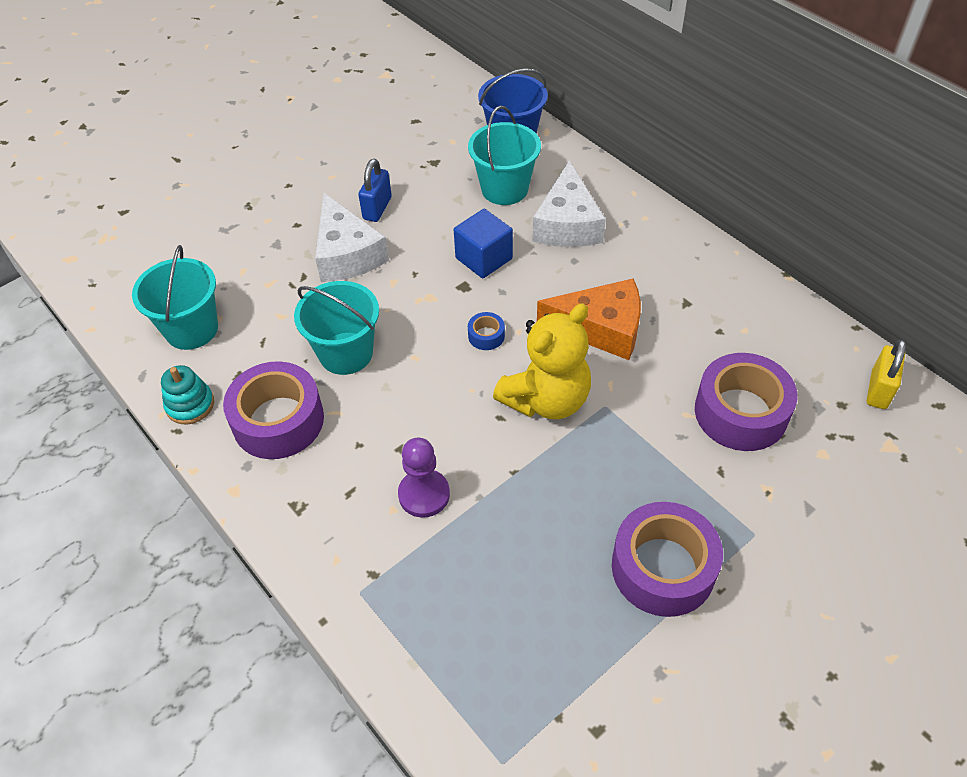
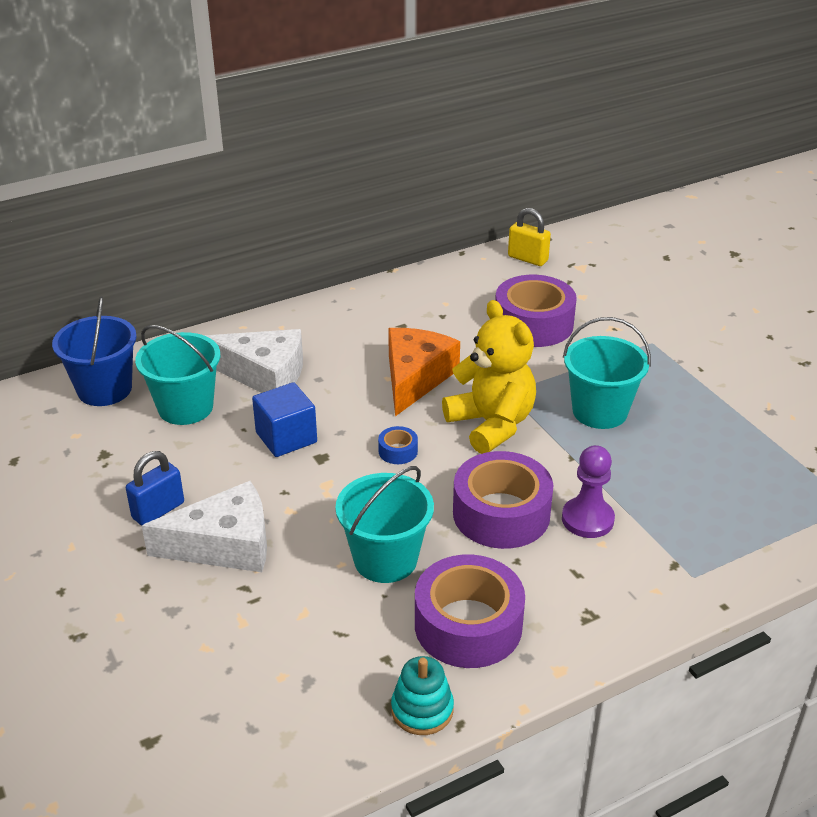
camera: 80 degrees left, 15 degrees down
turquoise bucket [132,245,218,350] -> turquoise bucket moved to [563,317,651,429]
blue padlock [358,159,392,222] -> blue padlock turned 75 degrees counterclockwise [126,451,184,526]
purple tape [612,502,723,617] -> purple tape moved to [453,451,553,549]

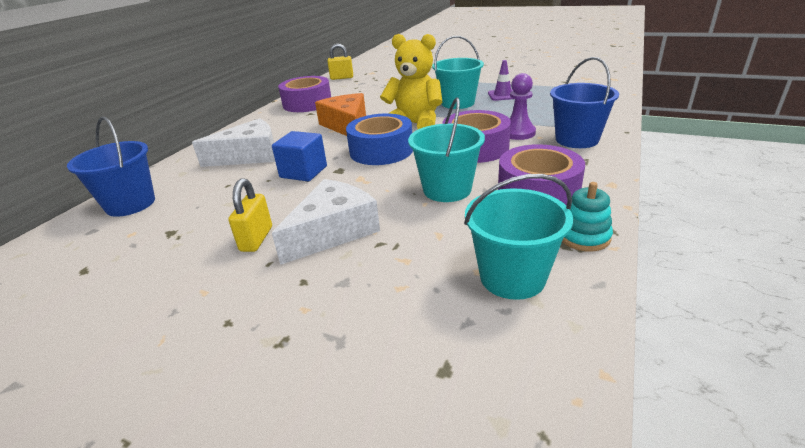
camera: 35 degrees left, 5 degrees down
blue padlock [126,451,184,526] -> yellow padlock [228,178,272,252]
turquoise bucket [135,325,220,425] -> turquoise bucket moved to [464,174,573,300]
blue tape [378,426,418,464] -> blue tape [346,114,413,165], size x2.33
purple tape [495,275,577,347] -> purple tape moved to [278,76,331,112]
none -> purple traffic cone [488,60,514,101]
none -> blue bucket [550,57,619,148]

